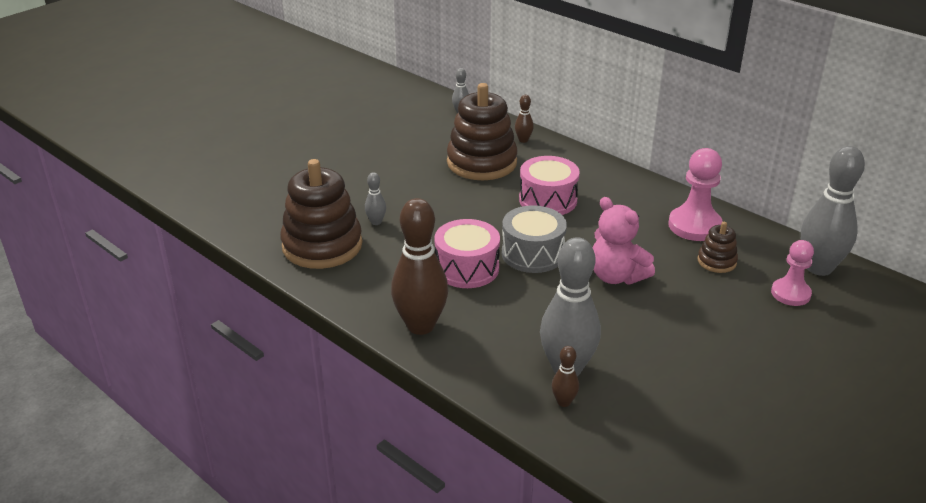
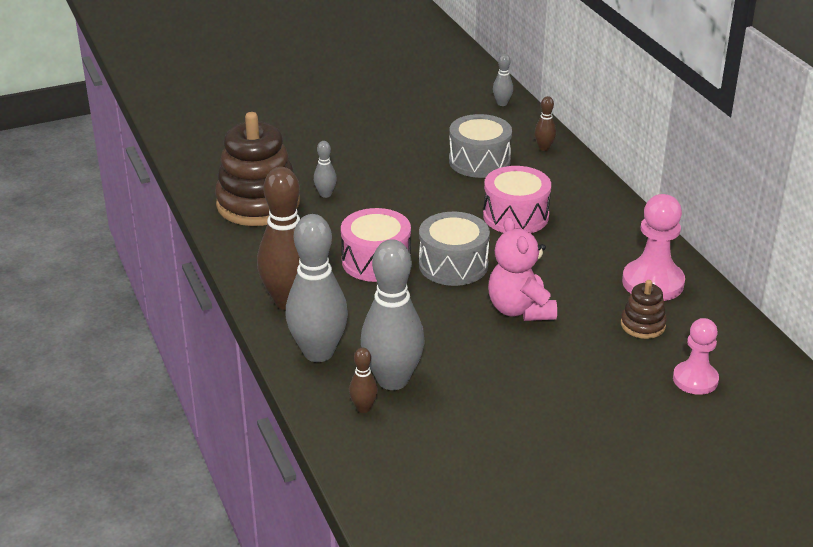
camera: 25 degrees right, 0 degrees up
brown stacking toy [447,83,517,180] -> grey drum [449,114,512,178]
grey bowling pin [801,146,865,276] -> grey bowling pin moved to [286,214,348,362]

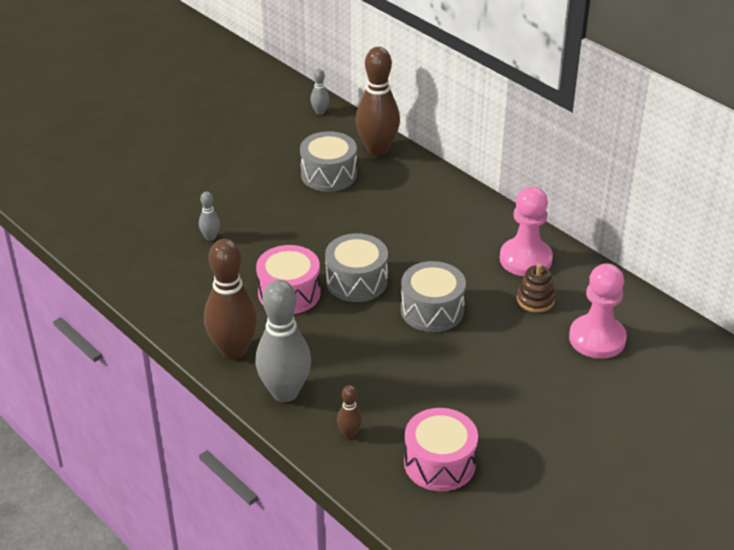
camera: 20 degrees left, 5 degrees up
brown stacking toy [215,112,300,226] -> none
grey bowling pin [361,239,425,390] -> none
pink drum [483,166,551,233] -> pink drum moved to [404,408,478,491]
pink teddy bear [488,217,557,321] -> grey drum [401,261,466,332]
brown bowling pin [534,96,556,151] -> brown bowling pin [356,47,400,156], size x2.25
pink pawn [673,318,719,395] -> pink pawn [569,263,627,359], size x1.51

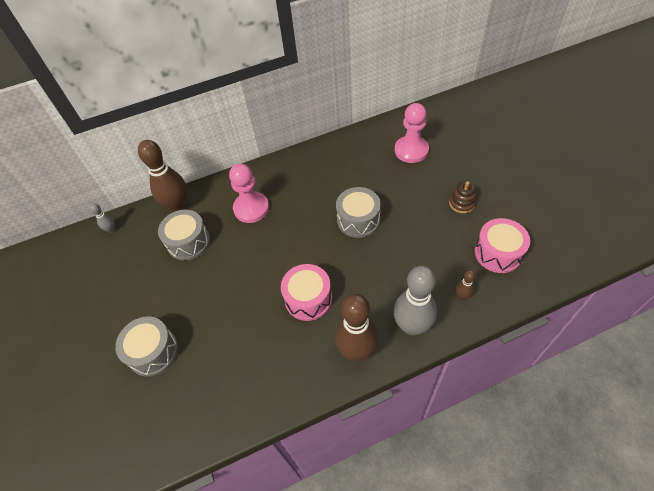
camera: 65 degrees left, 15 degrees up
grey bowling pin [199,191,220,241] -> none
grey drum [325,233,388,302] -> grey drum moved to [115,316,178,376]
pink pawn [500,186,553,276] -> pink pawn moved to [229,163,269,223]
brown stacking toy [517,263,555,313] -> brown stacking toy moved to [449,181,476,213]

